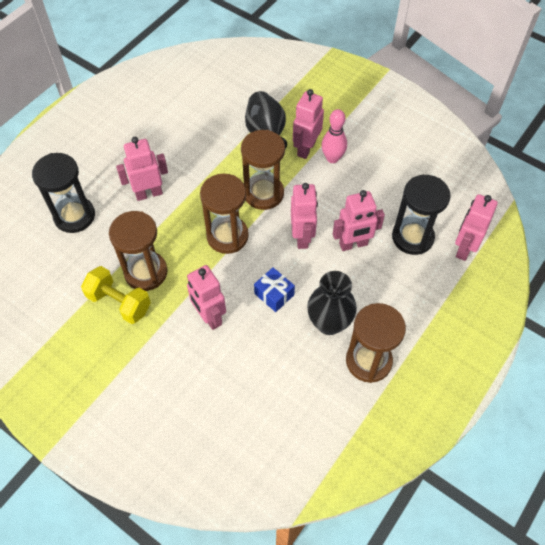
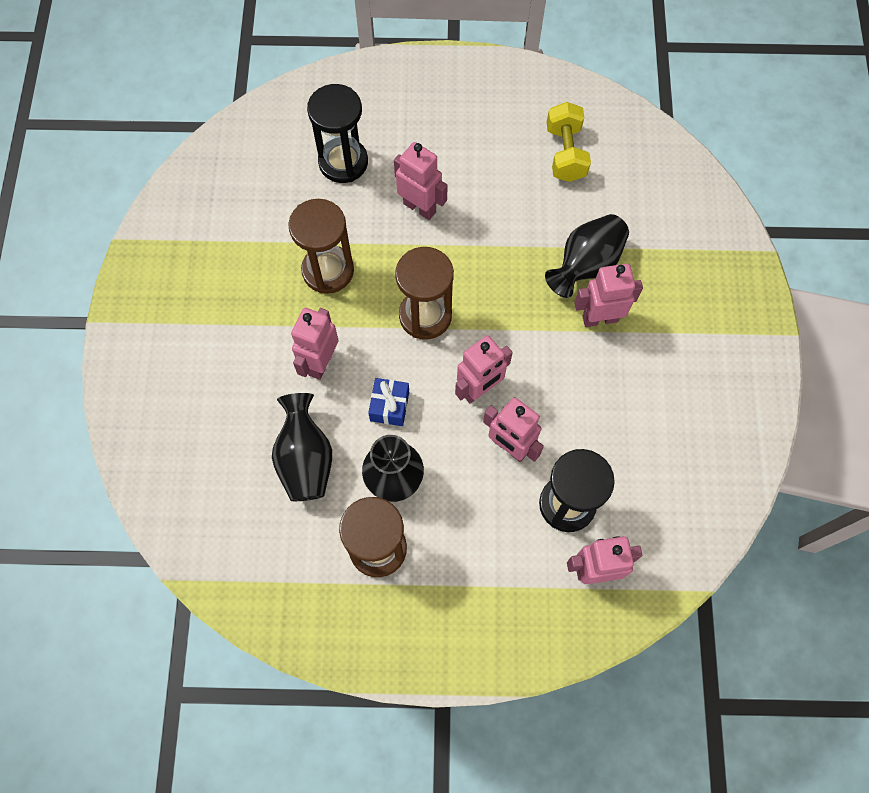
camera: 55 degrees right, 10 degrees up
yellow dumbbell [81,266,151,324] -> yellow dumbbell moved to [547,102,591,182]
brown hourglass [241,130,285,210] -> none
pink bowling pin [322,109,347,163] -> none
none -> black vase [272,393,332,501]

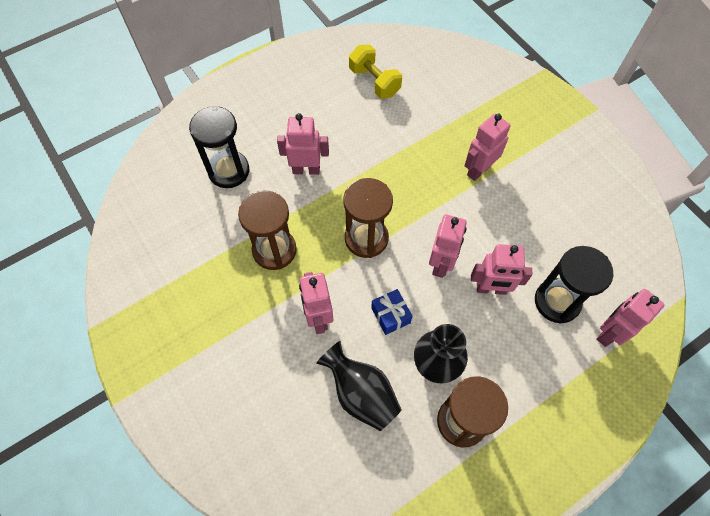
camera: 35 degrees left, 5 degrees down
black vase [545,214,629,298] -> none

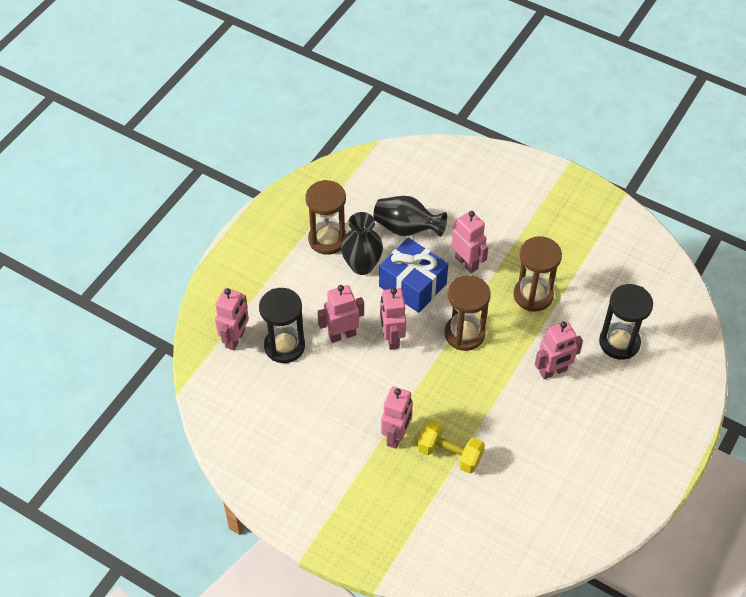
camera: 155 degrees right, 10 degrees down
yellow dumbbell [349,44,402,99] -> yellow dumbbell moved to [417,420,485,474]
blue gift [371,289,413,335] -> blue gift [379,238,448,313], size x1.89

